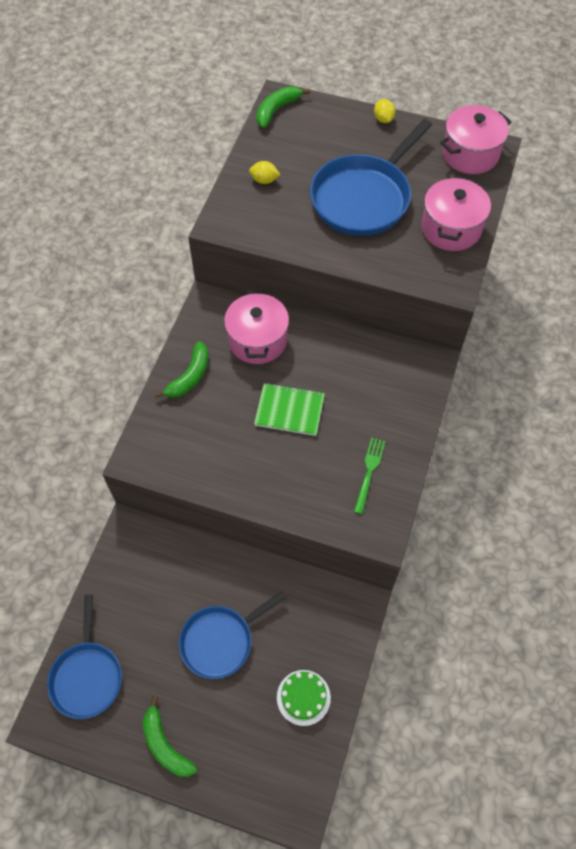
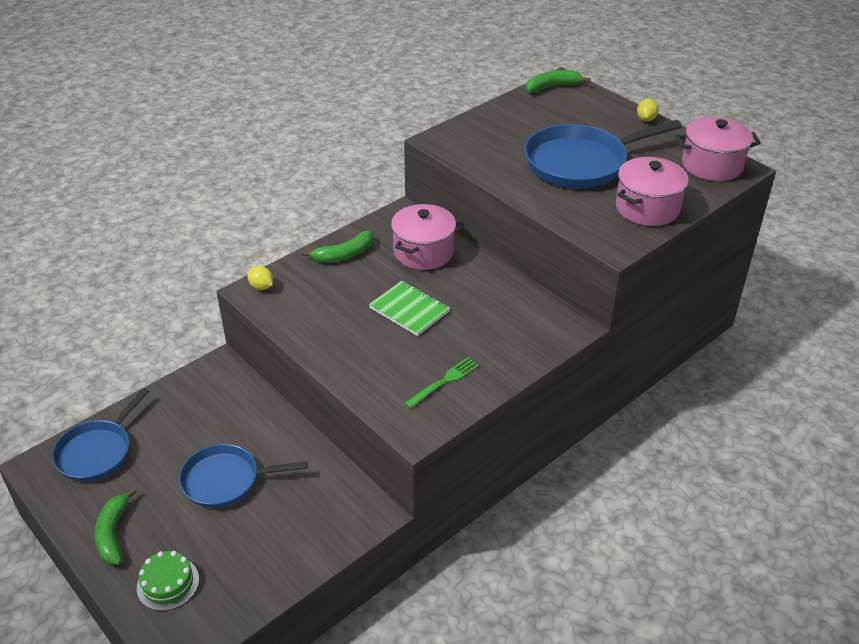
camera: 30 degrees right, 20 degrees down
yellow lemon [249,161,280,184] -> yellow lemon moved to [247,266,273,290]
green cake [277,670,331,726] -> green cake moved to [137,551,199,611]

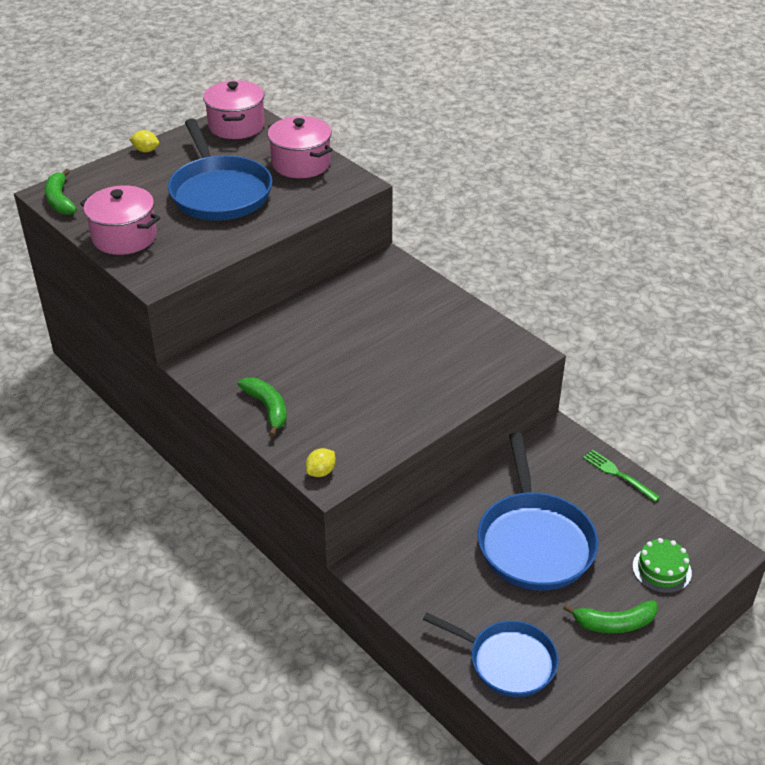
camera: 90 degrees left, 0 degrees up
blue pan [179,444,307,508] -> blue pan [477,433,598,590], size x1.51
green notebook [369,281,450,336] -> none
pink pot [391,204,456,270] -> pink pot moved to [80,185,160,255]
green fork [404,357,479,409] -> green fork moved to [583,450,660,502]

